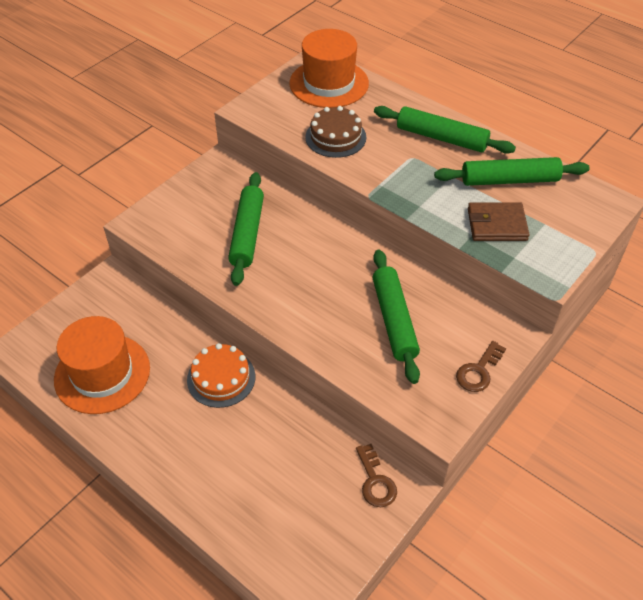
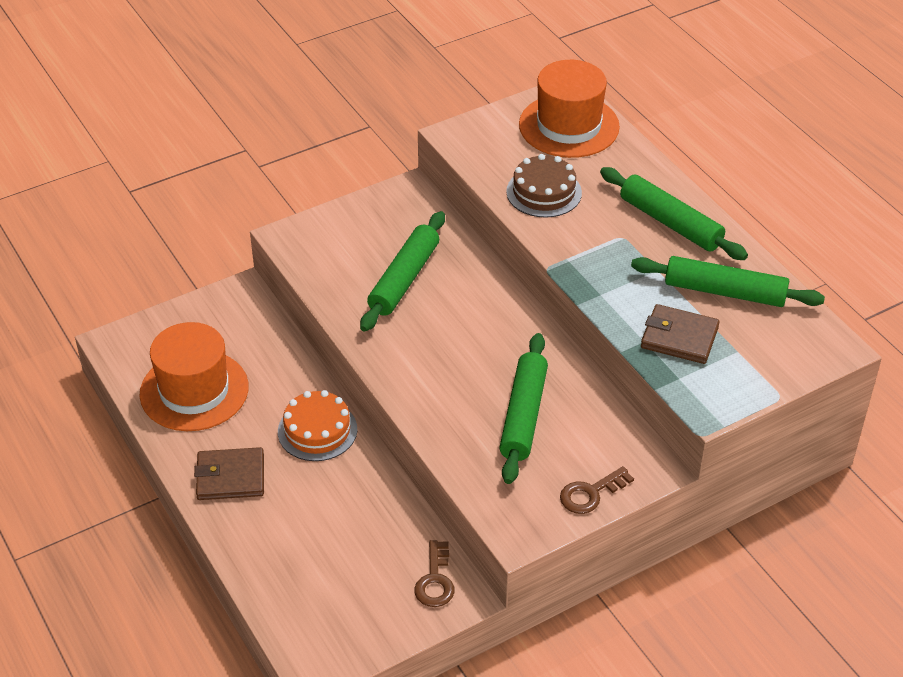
camera: 20 degrees right, 5 degrees down
none -> brown wallet [194,447,264,500]

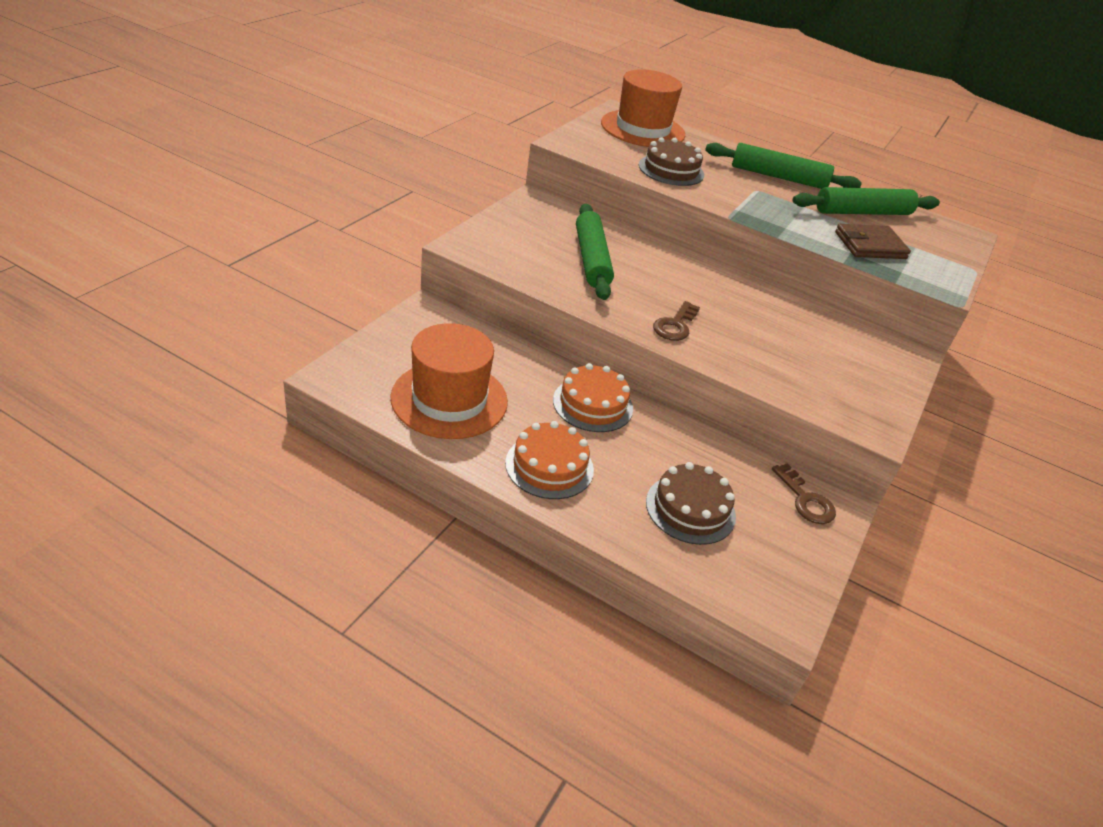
camera: 35 degrees left, 5 degrees down
brown wallet [194,447,264,500] -> orange cake [505,421,594,499]
green rolling pin [499,333,548,484] -> none
brown key [560,466,634,514] -> brown key moved to [653,301,700,341]
none -> brown cake [646,462,736,545]

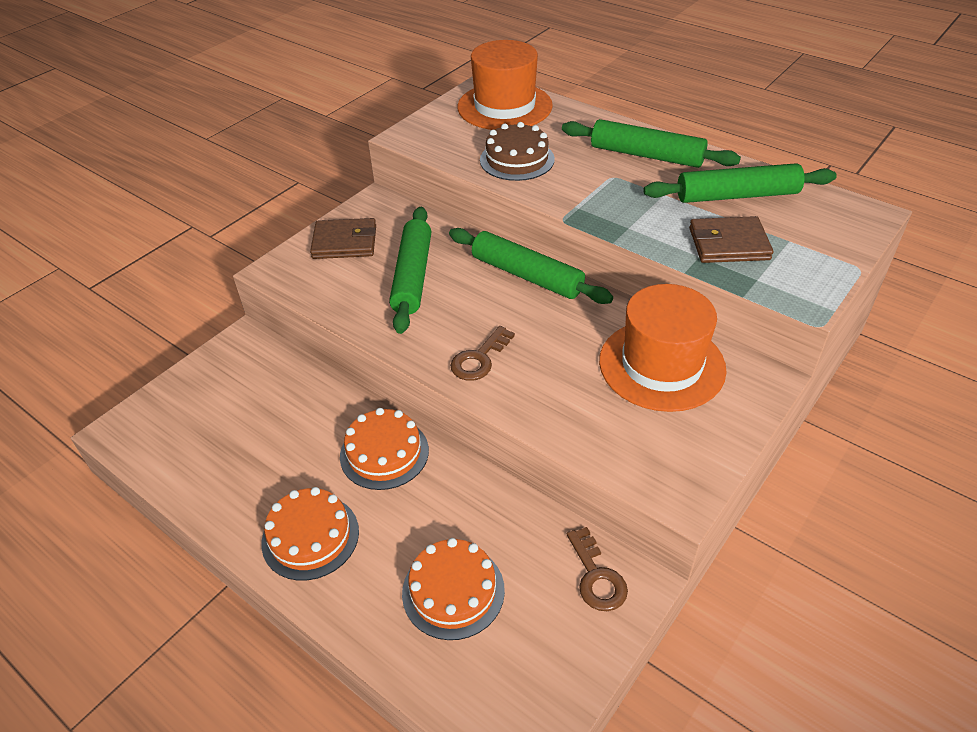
camera: 15 degrees right, 5 degrees up
orange hat [390,323,508,439] -> orange hat moved to [599,284,727,412]
brown cake [646,462,736,545] -> orange cake [402,538,505,640]
none -> brown wallet [310,218,376,259]
none -> green rolling pin [449,228,613,304]

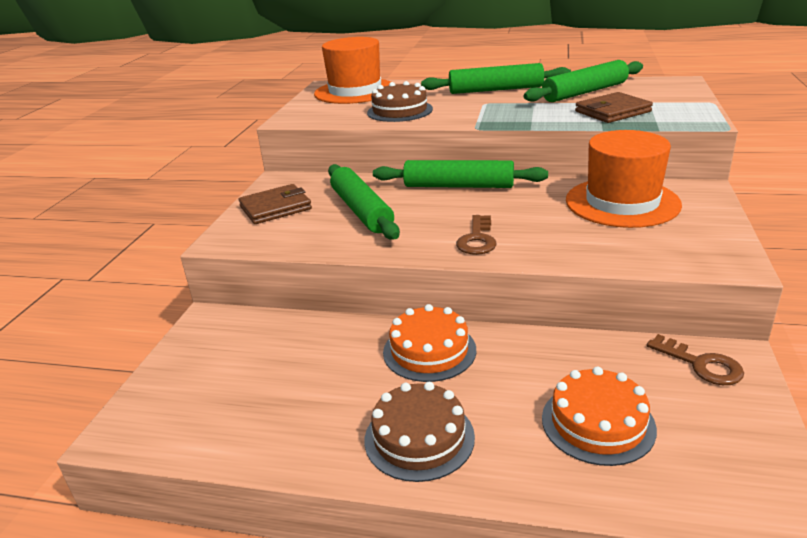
camera: 25 degrees left, 15 degrees down
orange cake [261,487,359,581] -> brown cake [364,382,475,482]

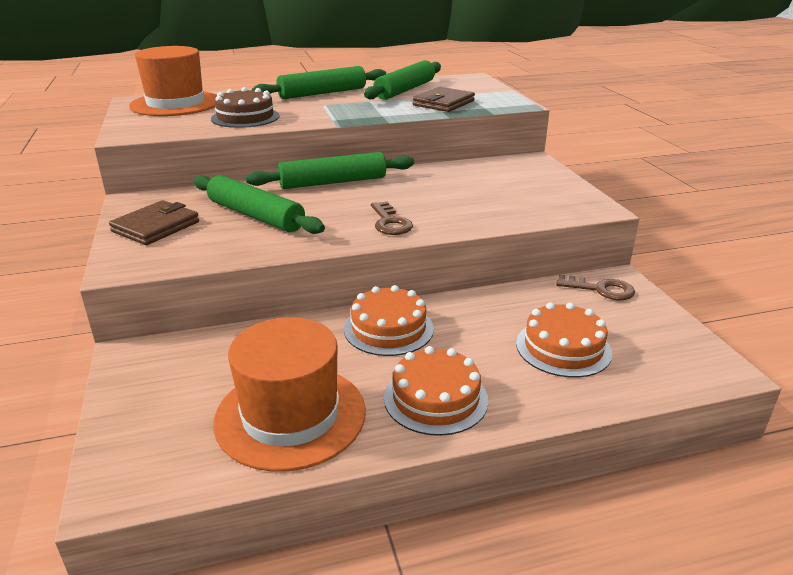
camera: 30 degrees left, 0 degrees up
brown cake [364,382,475,482] -> orange cake [384,346,488,436]
orange hat [566,130,682,228] -> orange hat moved to [213,317,366,472]

